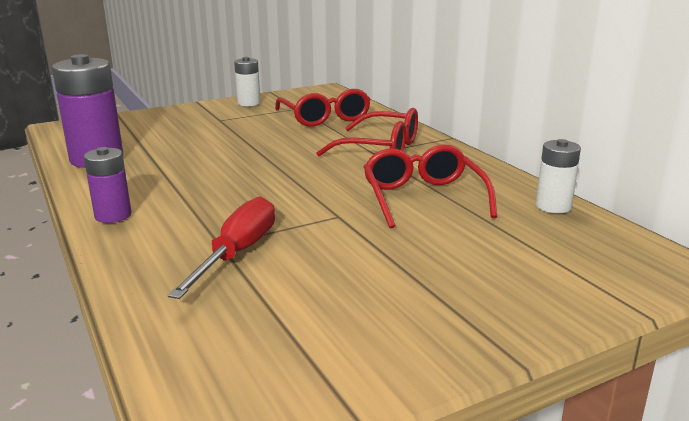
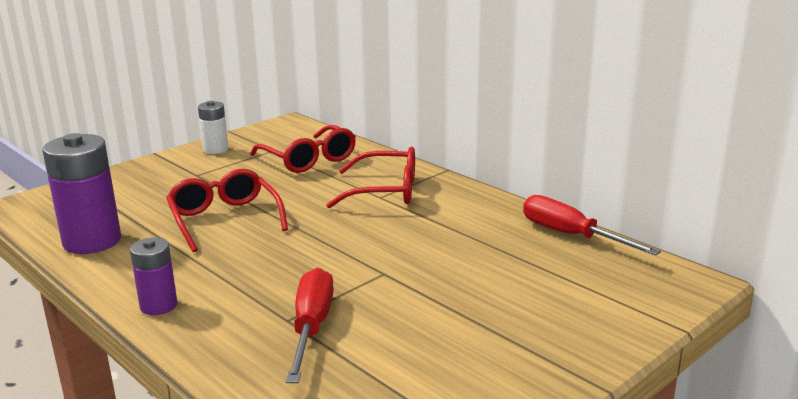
camera: 15 degrees left, 0 degrees up
red glasses [364,144,497,229] -> red glasses moved to [166,169,288,252]
white battery [536,139,581,213] -> red screwdriver [523,195,661,256]

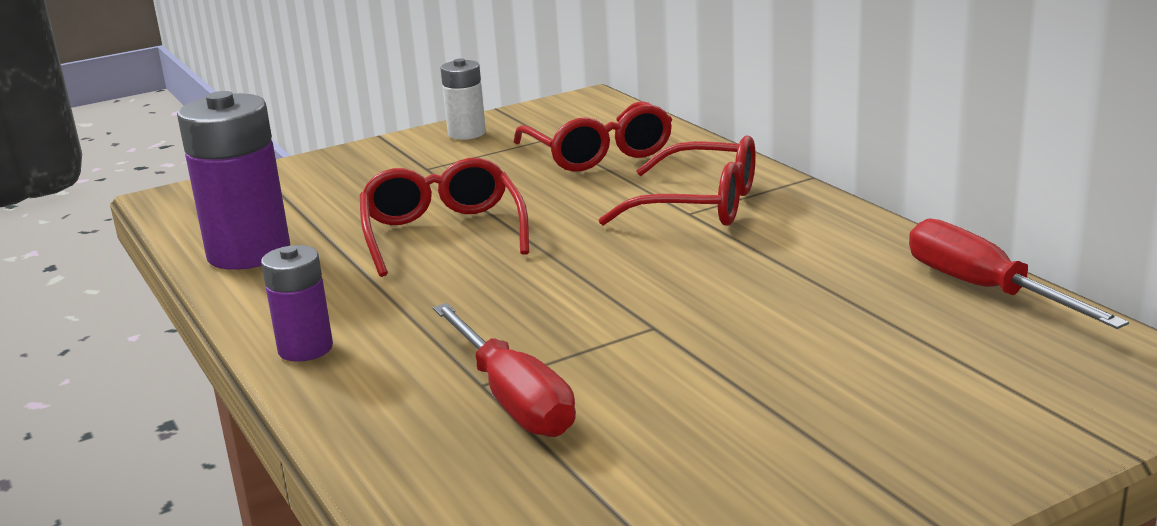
camera: 15 degrees right, 0 degrees up
red screwdriver [286,268,334,383] -> red screwdriver turned 135 degrees clockwise [433,303,576,437]

